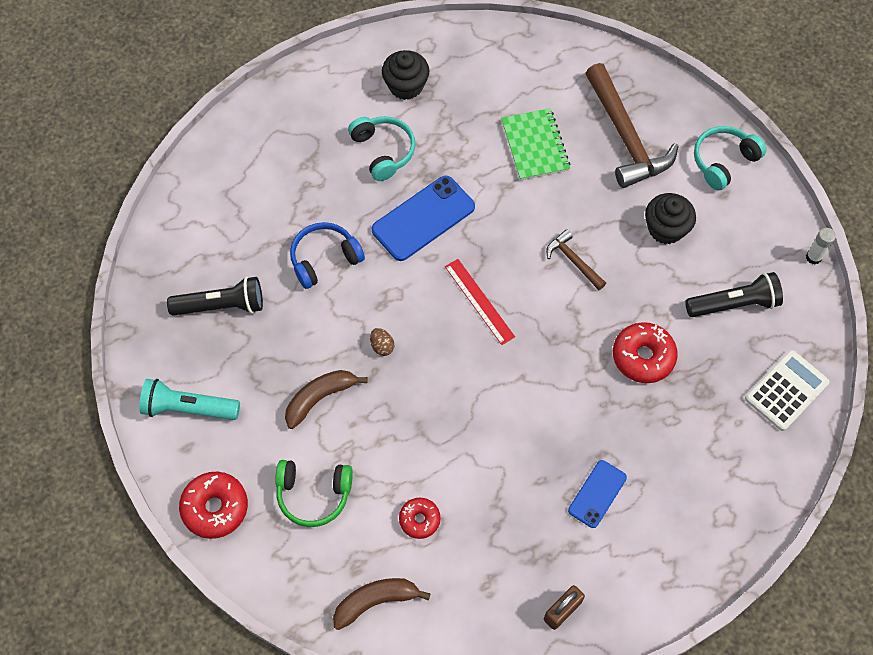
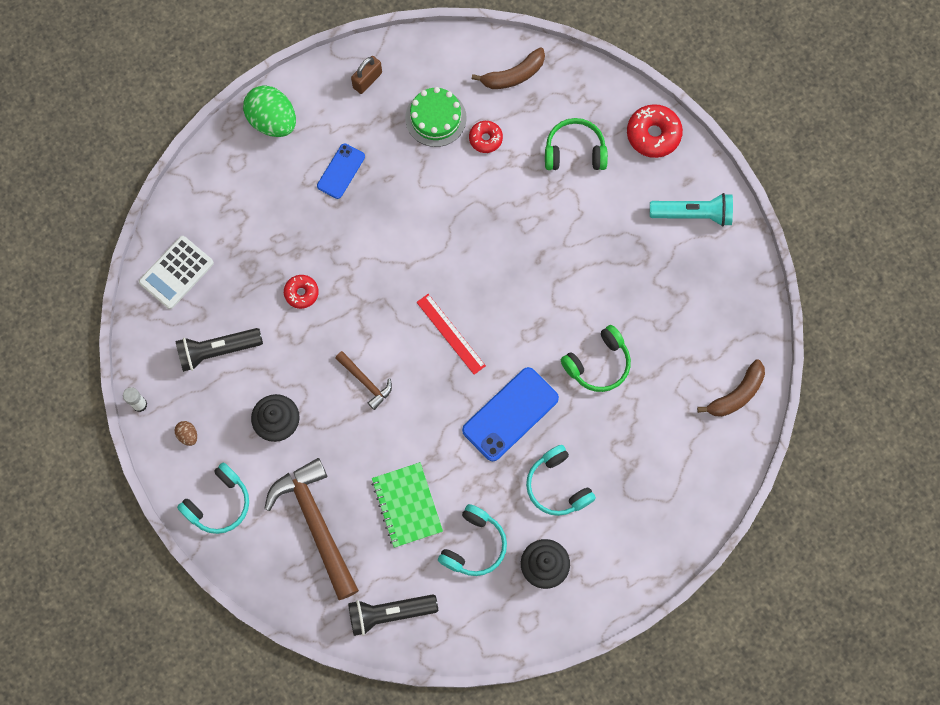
camera: 175 degrees right, 10 degrees up
black flashlight [167,277,263,316] -> black flashlight moved to [348,594,438,636]
brown banana [285,370,368,429] -> brown banana moved to [697,360,765,417]
blue headphones [290,222,365,289] -> green headphones [561,325,631,392]
brown egg [370,328,394,356] -> brown egg moved to [175,421,197,446]
red donut [613,322,678,383] -> red donut [284,275,319,309], size x0.61
none -> green egg [243,85,296,137]
none -> green cake [405,87,467,147]
none -> turquoise headphones [438,504,507,576]

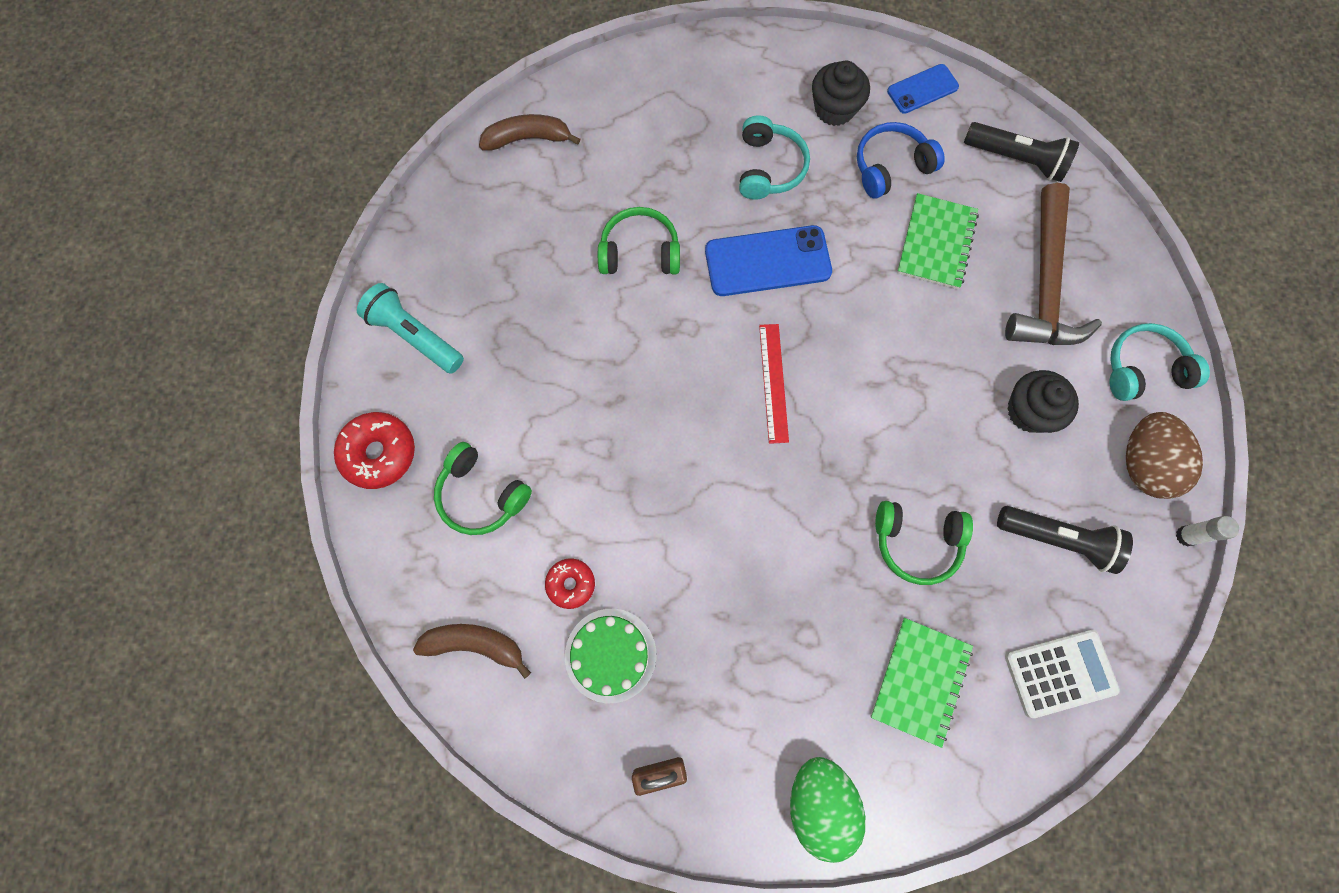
camera: 145 degrees left, 0 degrees up
brown egg [175,421,197,446] -> brown egg [1126,412,1203,499], size x2.31
red donut [284,275,319,309] -> green headphones [875,501,973,585]
blue phone [317,143,365,199] -> blue phone moved to [887,64,959,114]
brown hammer [335,351,392,410] -> none
turquoise headphones [438,504,507,576] -> blue headphones [857,122,945,198]
none -> green notebook [870,618,973,748]

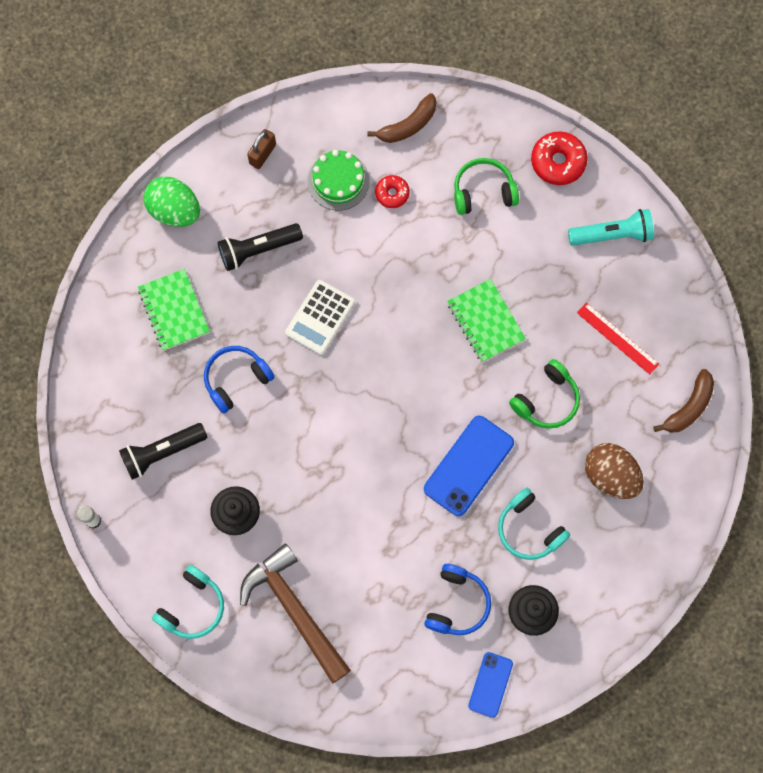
camera: 135 degrees right, 0 degrees up
red ruler [759,324,789,444] -> red ruler moved to [577,302,659,375]
green headphones [875,501,973,585] -> blue headphones [204,346,274,414]
green notebook [897,193,979,289] -> green notebook moved to [447,279,526,362]
black flashlight [964,122,1079,182] -> black flashlight moved to [218,223,303,271]
white calculator [1005,630,1120,718] -> white calculator moved to [285,280,355,355]
brown egg [1126,412,1203,499] -> brown egg moved to [585,443,644,499]

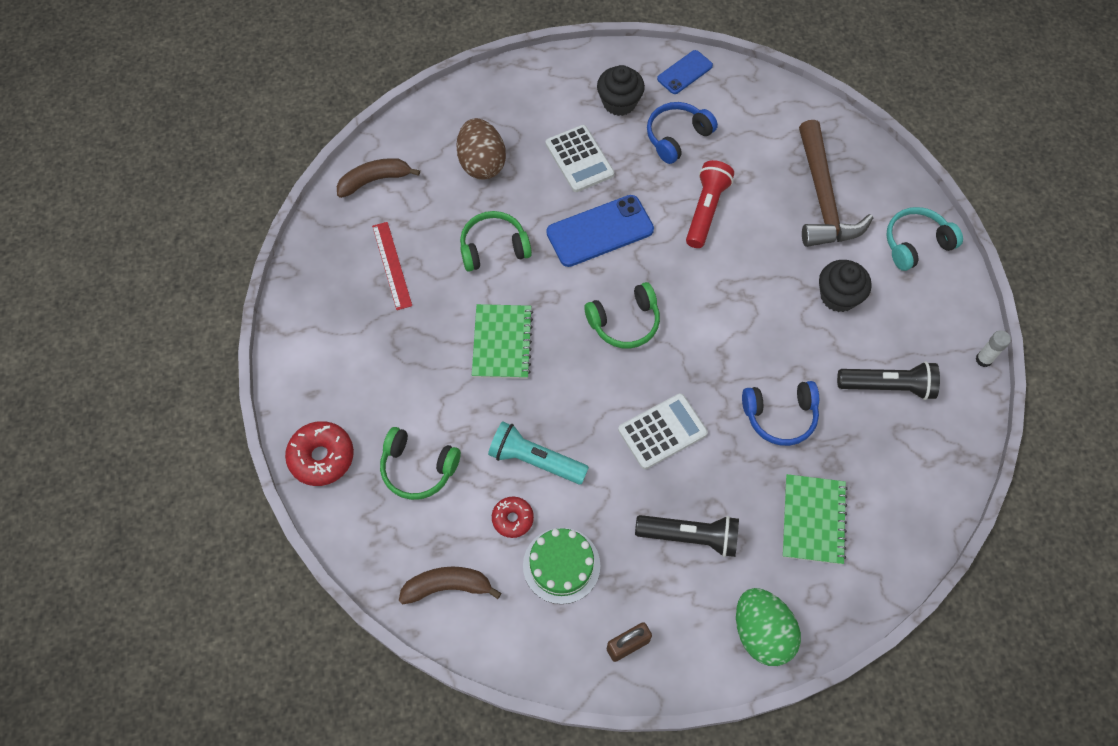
camera: 150 degrees left, 10 degrees down
turquoise headphones [498,488,570,560] -> white calculator [546,125,614,192]
turquoise flashlight [568,209,654,246] -> turquoise flashlight moved to [488,421,589,484]
none -> green headphones [584,282,660,348]
none -> red flashlight [686,160,734,248]

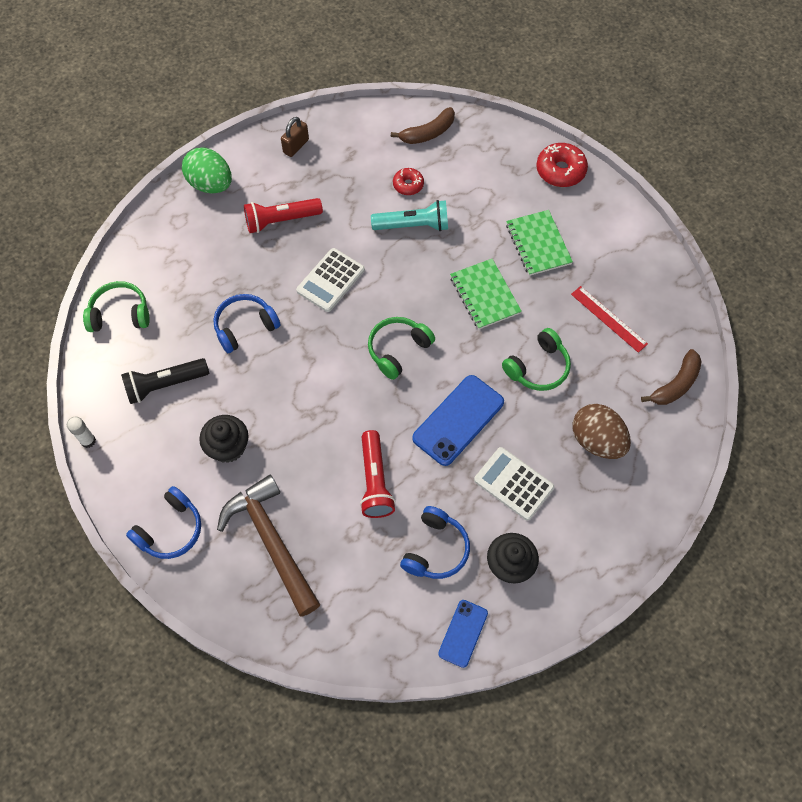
camera: 155 degrees right, 0 degrees up
green headphones [380,427,461,500] -> green headphones moved to [83,281,150,332]
green cake [523,528,600,604] -> none
black flashlight [635,515,739,557] -> red flashlight [244,198,323,233]
green notebook [782,474,847,565] -> green notebook moved to [506,210,573,276]
turquoise headphones [886,207,963,271] -> blue headphones [126,486,201,559]

